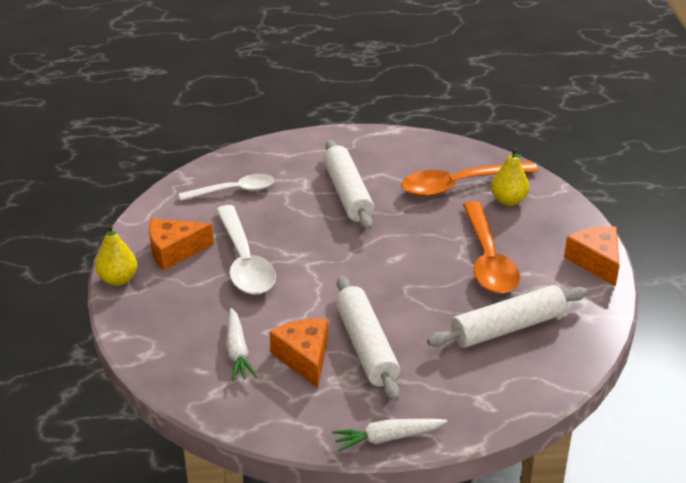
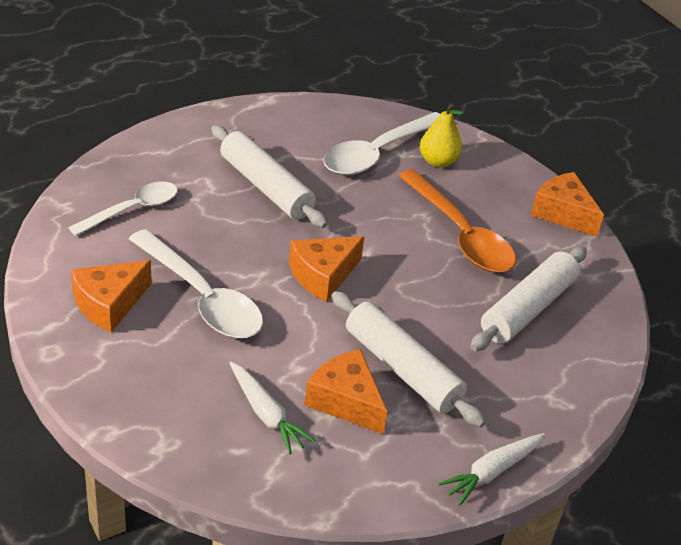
camera: 30 degrees left, 5 degrees up
yellow pear [95,225,137,285] -> none
orange spoon [401,161,538,197] -> white spoon [323,112,440,175]
none -> orange cheese [289,236,364,302]

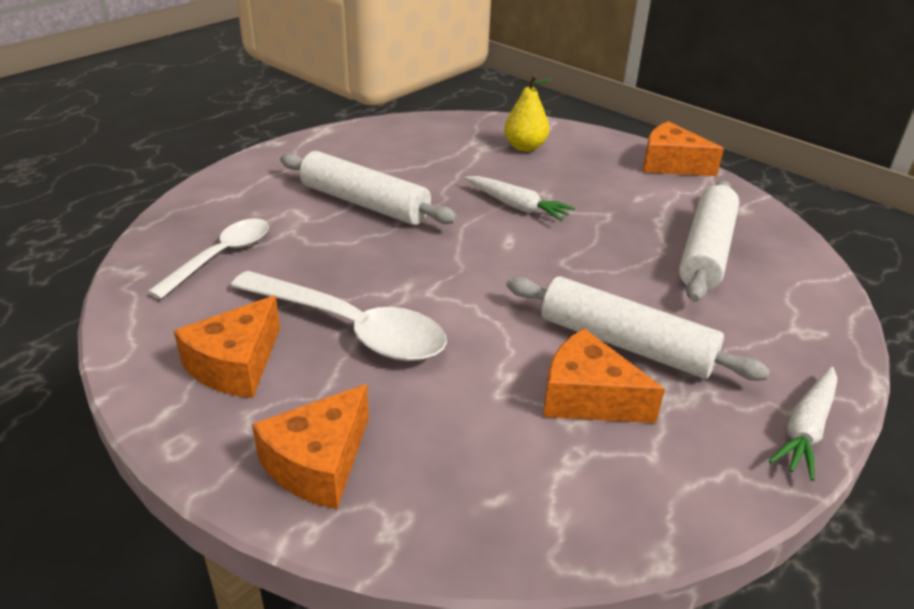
camera: 15 degrees left, 5 degrees down
white carrot [230,362,315,454] -> white carrot moved to [465,176,575,221]
orange cheese [289,236,364,302] -> orange cheese moved to [252,384,369,509]
white spoon [323,112,440,175] -> none
orange spoon [398,169,516,273] -> none

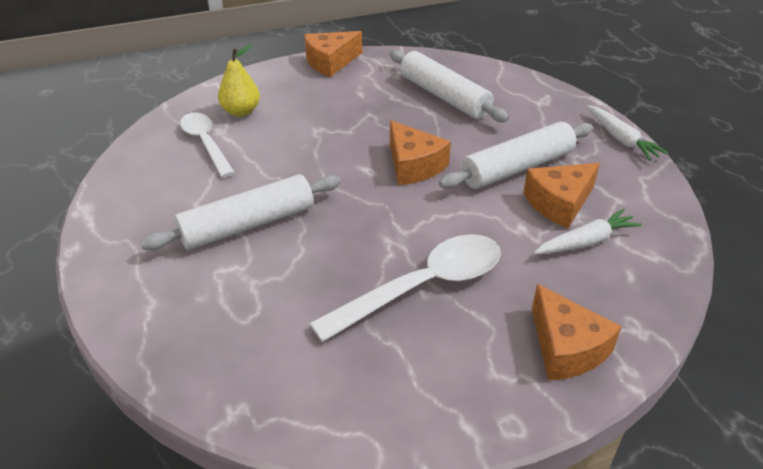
camera: 60 degrees left, 5 degrees up
white spoon [148,219,269,299] -> white spoon moved to [180,113,235,178]
orange cheese [174,295,280,398] -> orange cheese moved to [390,120,451,185]
white carrot [465,176,575,221] -> white carrot moved to [534,208,642,254]

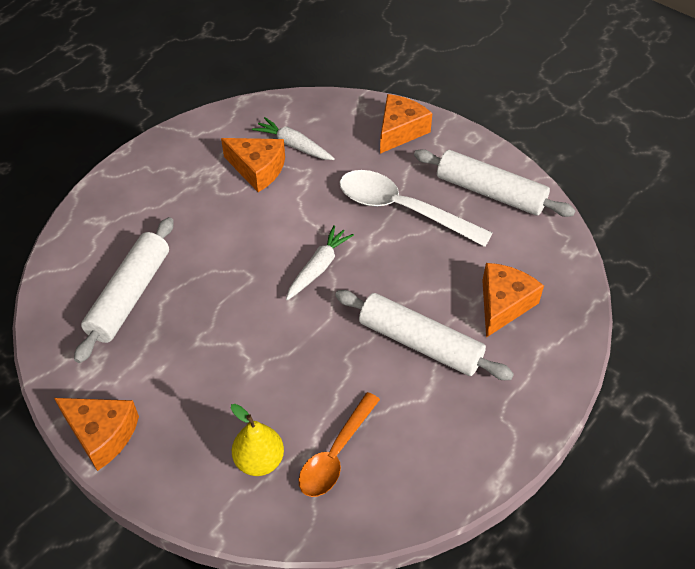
camera: 120 degrees left, 10 degrees up
white spoon [180,113,235,178] -> orange spoon [299,392,380,497]
orange cheese [390,120,451,185] -> orange cheese moved to [482,263,544,338]
white rolling pin [439,122,593,189] -> white rolling pin moved to [414,149,576,217]
white carrot [587,105,668,161] -> white carrot moved to [286,225,354,301]

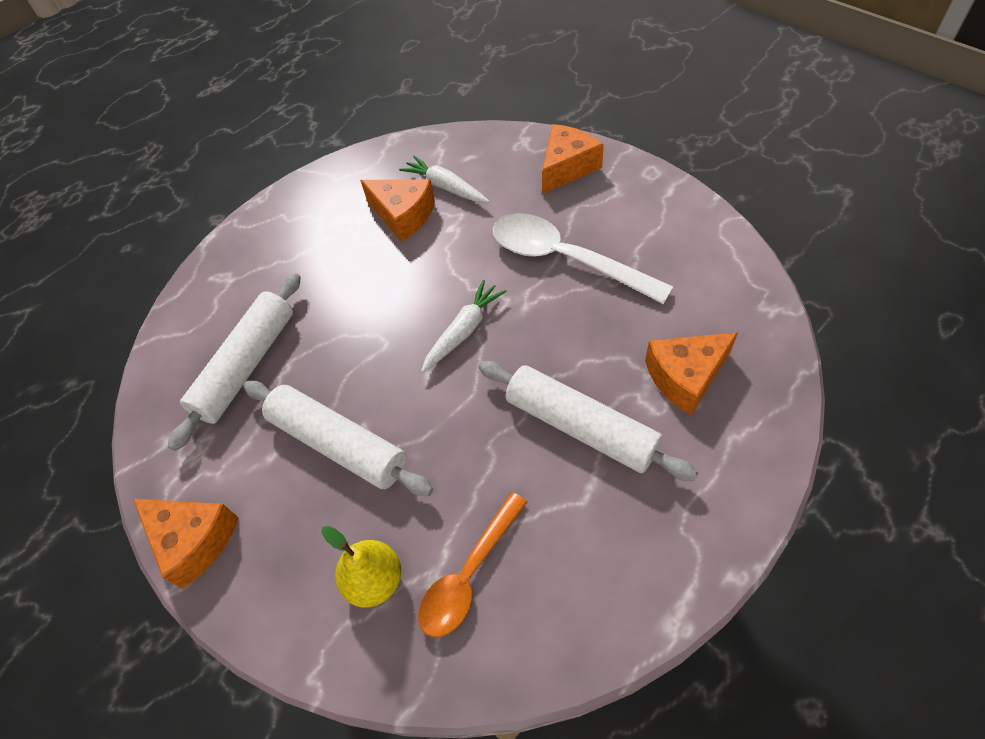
camera: 10 degrees right, 5 degrees up
white rolling pin [414,149,576,217] -> white rolling pin moved to [243,381,433,496]
orange cheese [482,263,544,338] -> orange cheese turned 150 degrees counterclockwise [645,333,738,415]

